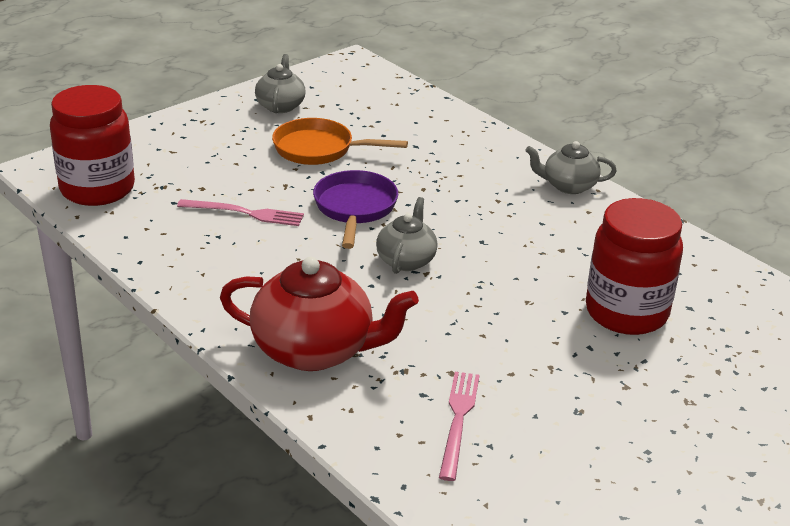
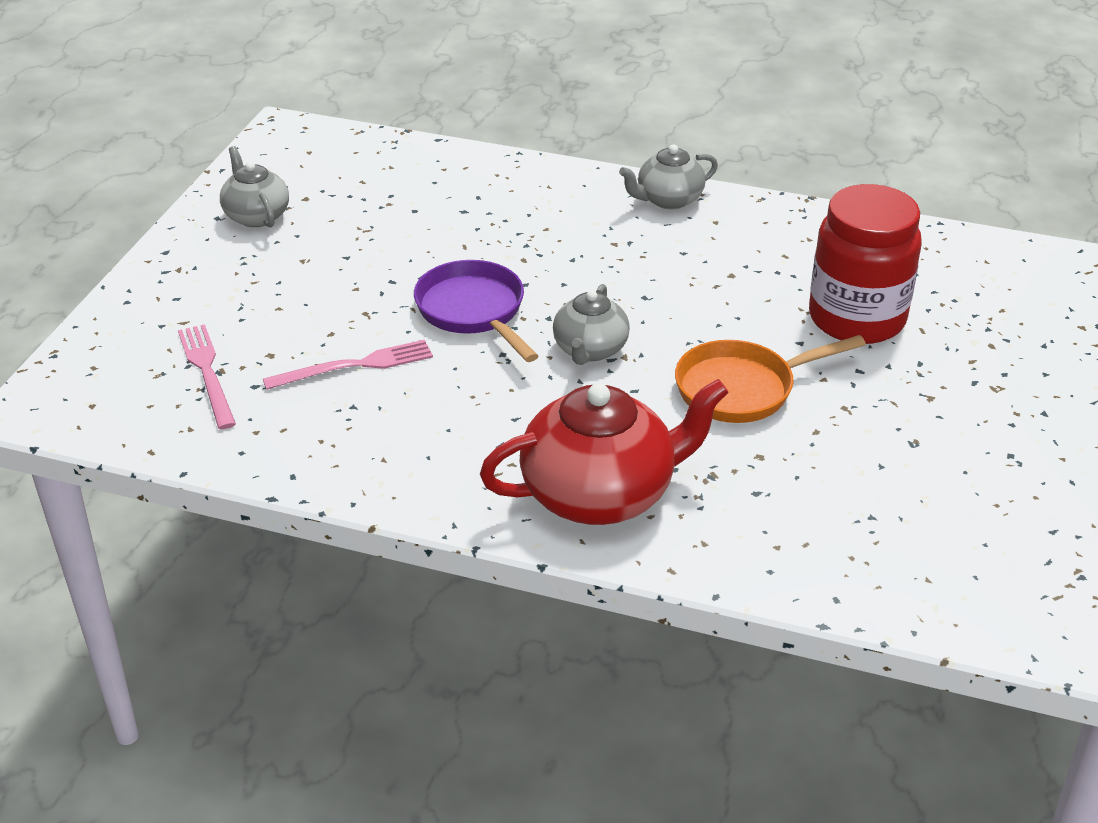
camera: 30 degrees left, 5 degrees up
red jar [50,85,135,206] -> none
orange pan [272,118,408,165] -> orange pan moved to [675,335,866,423]
grey teapot [376,197,438,274] -> grey teapot turned 150 degrees counterclockwise [553,284,630,365]
pink fork [439,372,480,481] -> pink fork moved to [178,324,236,429]

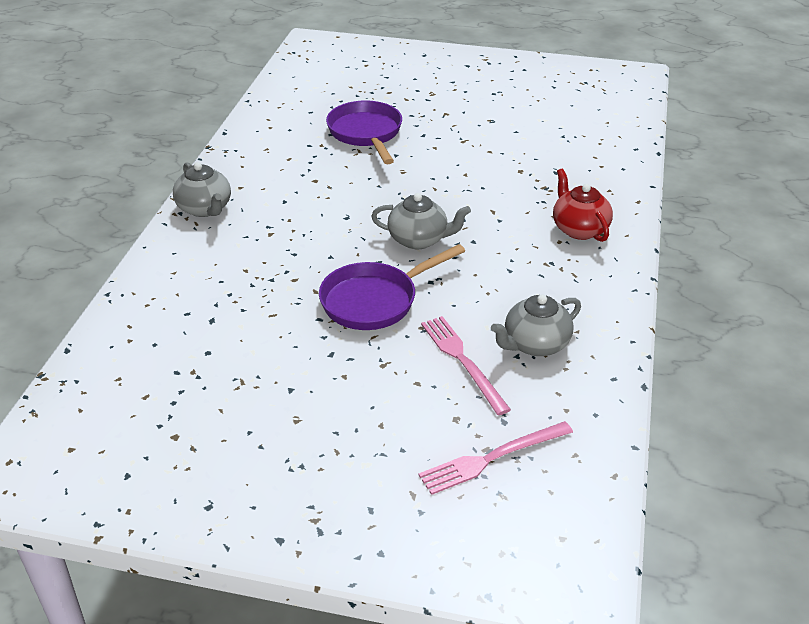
camera: 95 degrees left, 0 degrees up
grey teapot [220,146,289,228] -> grey teapot moved to [491,294,581,356]
red teapot [480,379,729,525] -> red teapot [553,169,613,242], size x0.56
orange pan [675,335,866,423] -> none
red jar [809,184,922,344] -> purple pan [326,101,402,164]

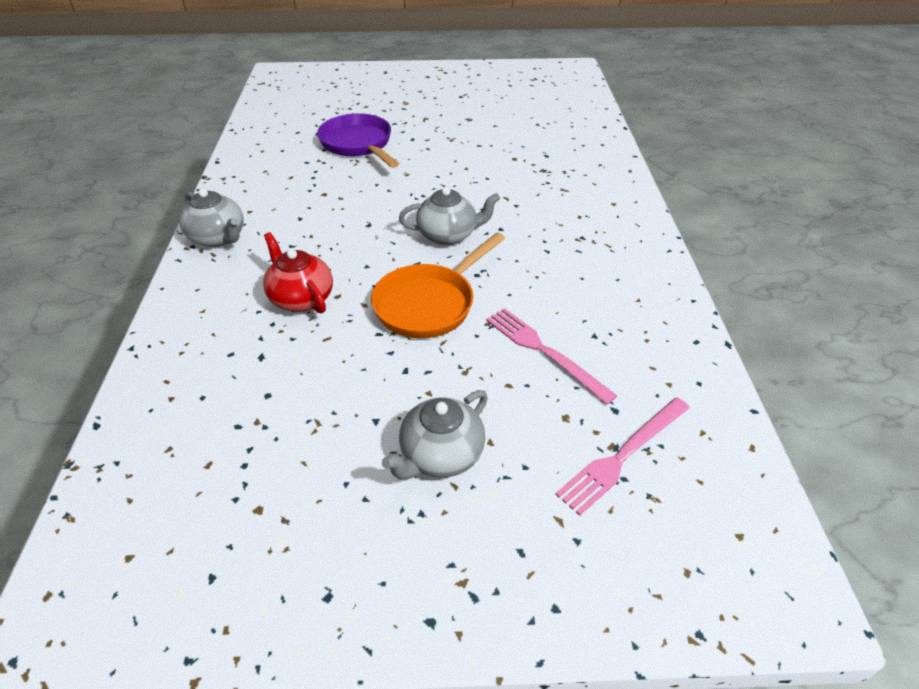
camera: 15 degrees left, 5 degrees up
purple pan [319,244,465,330] -> orange pan [371,232,505,338]
grey teapot [491,294,581,356] -> grey teapot moved to [382,390,488,480]
red teapot [553,169,613,242] -> red teapot moved to [263,232,333,313]

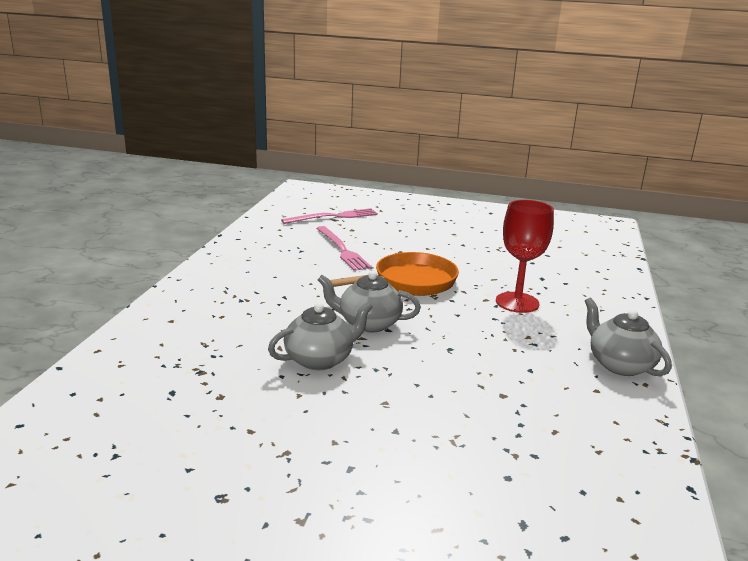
camera: 165 degrees left, 20 degrees down
red teapot [263,232,333,313] -> red goblet [496,200,554,313]
purple pan [317,113,399,168] -> none
grey teapot [382,390,488,480] -> grey teapot moved to [268,302,373,370]

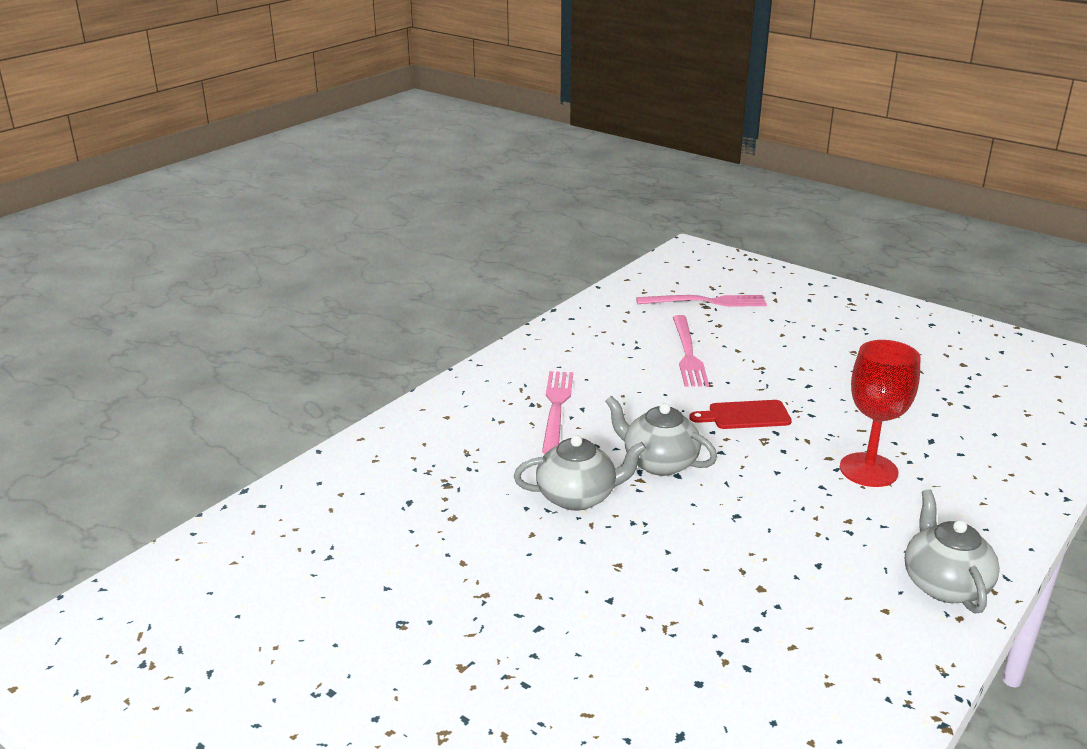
camera: 25 degrees right, 5 degrees up
orange pan [330,252,459,296] -> red cutting board [690,400,792,429]
none -> pink fork [542,371,573,454]

